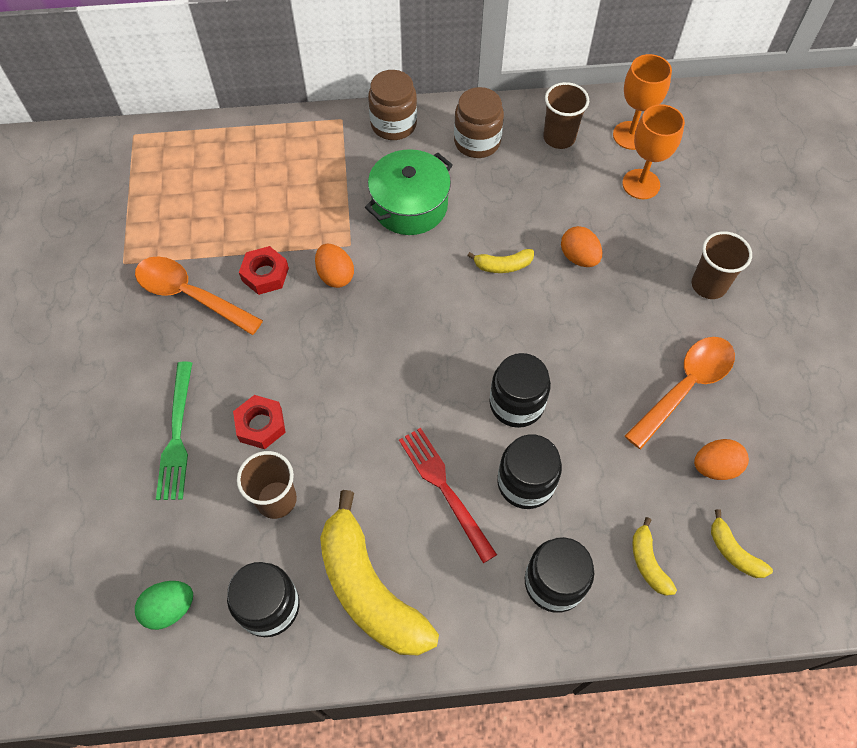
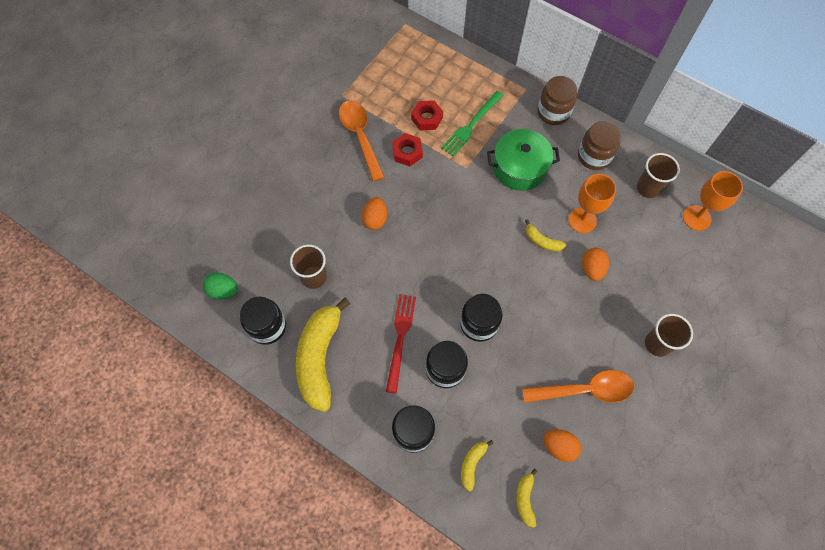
camera: 40 degrees right, 5 degrees up
green fork [156,361,192,500] -> green fork moved to [441,91,504,157]
red nut [233,395,286,449] -> red nut moved to [411,100,443,131]
orange egg [315,244,354,288] -> orange egg moved to [362,197,387,230]
orange goblet [622,104,685,199] -> orange goblet moved to [568,174,616,233]

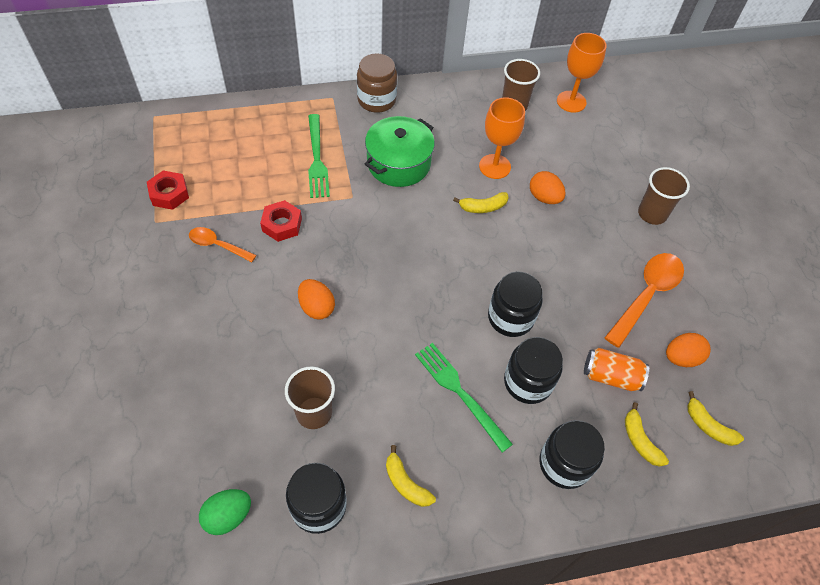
camera: 50 degrees left, 10 degrees down
yellow banana [296,297,351,412] -> yellow banana [386,445,436,507], size x0.44
orange spoon [339,101,385,181] -> orange spoon [189,227,256,262], size x0.58
red fork [386,294,416,394] -> green fork [415,343,513,452]
red nut [411,100,443,131] -> red nut moved to [147,170,189,210]
brown jar [578,121,621,170] -> none
none -> orange can [584,348,649,391]

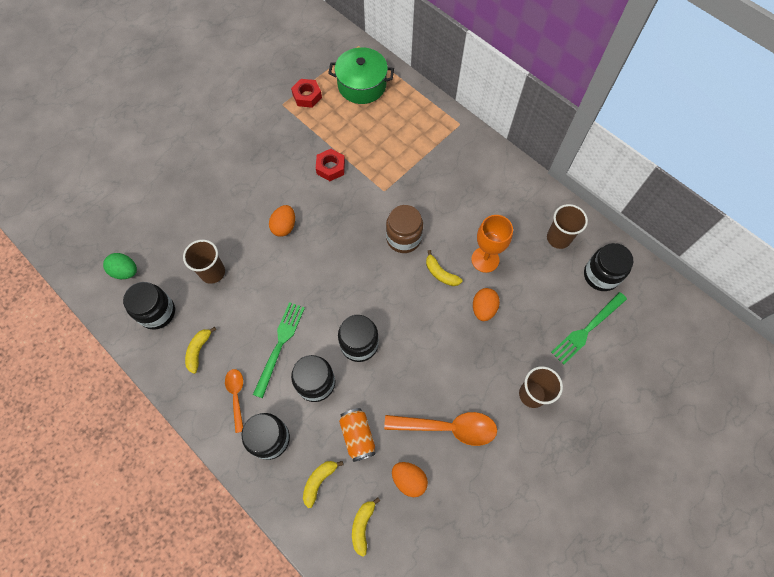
camera: 60 degrees right, 10 degrees up
orange spoon [189,227,256,262] -> orange spoon moved to [225,369,243,433]
green fork [308,114,330,198] -> green fork moved to [551,292,627,365]
brown jar [357,53,397,113] -> brown jar moved to [386,205,423,253]
green pot [365,116,435,187] -> green pot moved to [328,47,394,104]
orange goblet [557,33,607,113] -> black jar [584,243,633,291]

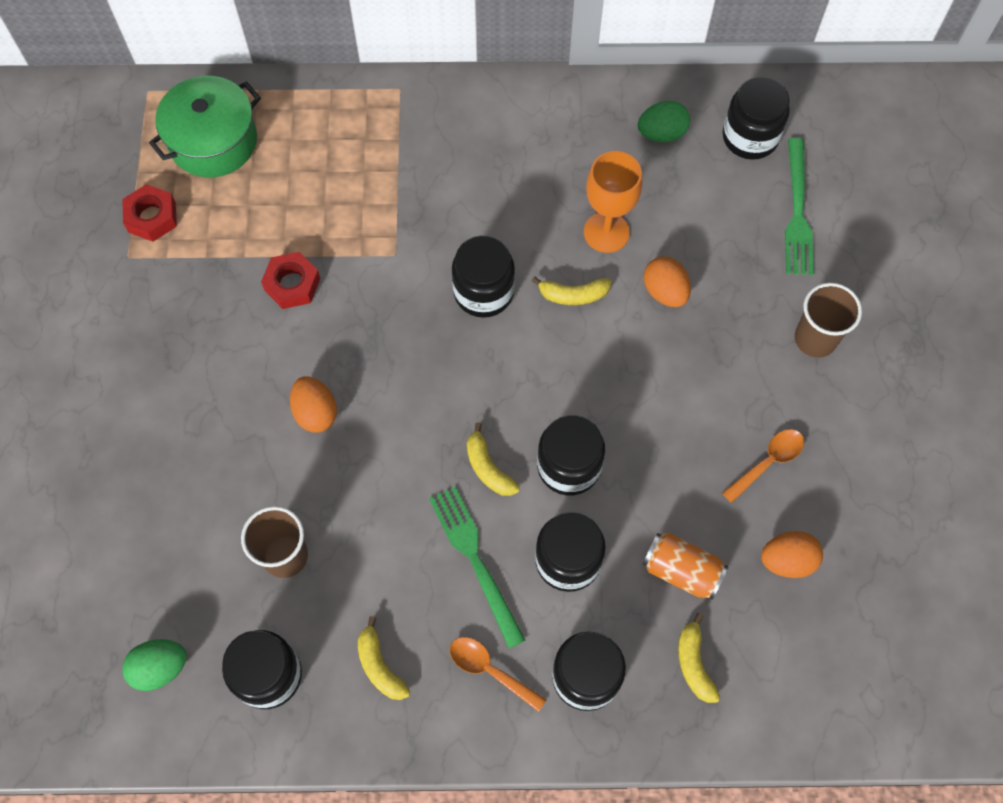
camera: 45 degrees left, 0 degrees up
yellow banana [352,497,380,557] -> yellow banana moved to [467,422,520,496]
orange spoon [384,412,497,446] -> orange spoon [722,429,804,503], size x0.58
brown jar [386,205,423,253] -> black jar [452,235,515,318]
brown cup [547,204,588,249] -> green egg [638,101,690,142]

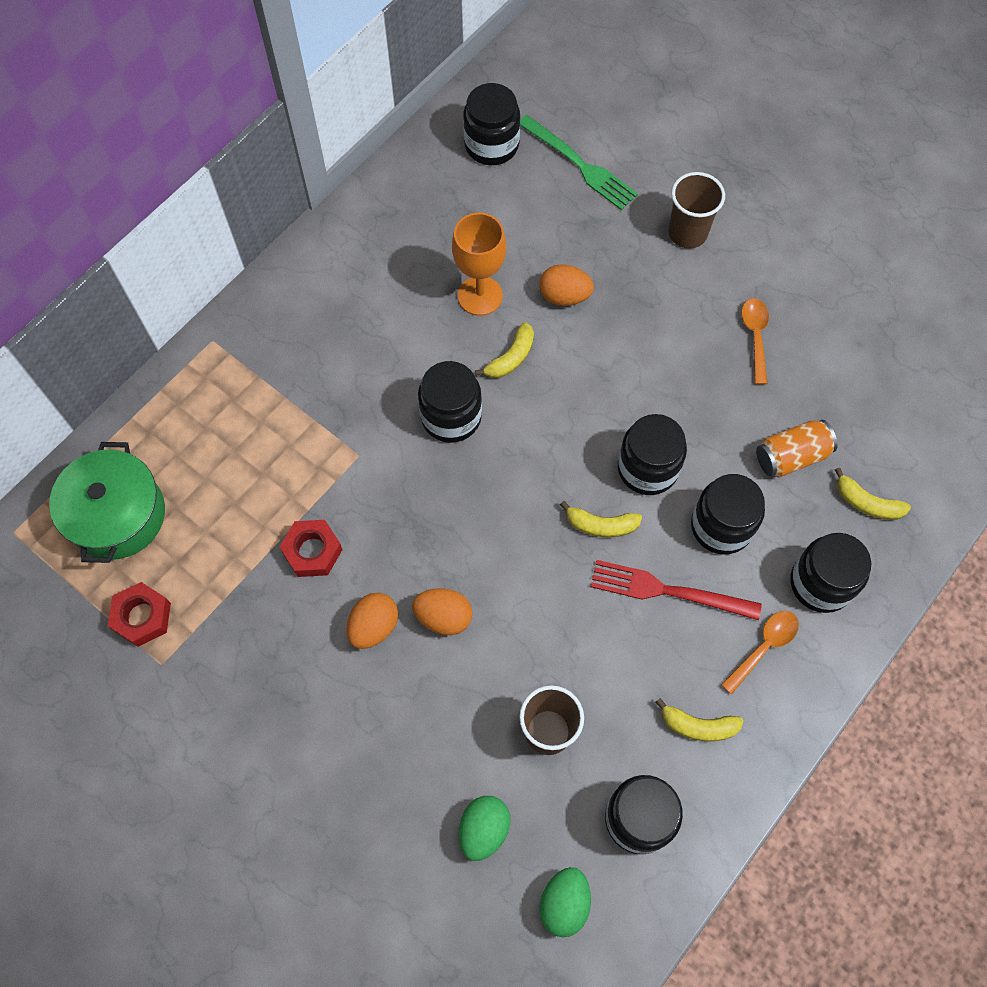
camera: 50 degrees left, 0 degrees up
green fork [429,486,525,648] -> red fork [590,560,762,620]
orange spoon [450,637,546,712] -> orange spoon turned 150 degrees clockwise [721,611,799,694]
green egg [638,101,690,142] -> green egg moved to [459,796,511,861]
orange egg [761,531,823,578] -> orange egg moved to [346,593,398,649]

